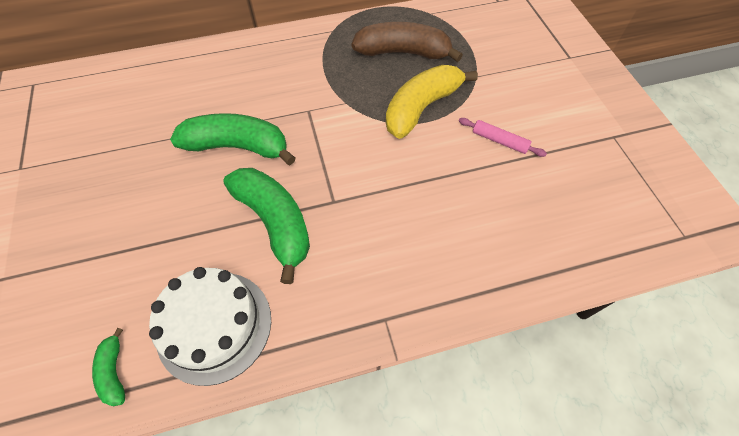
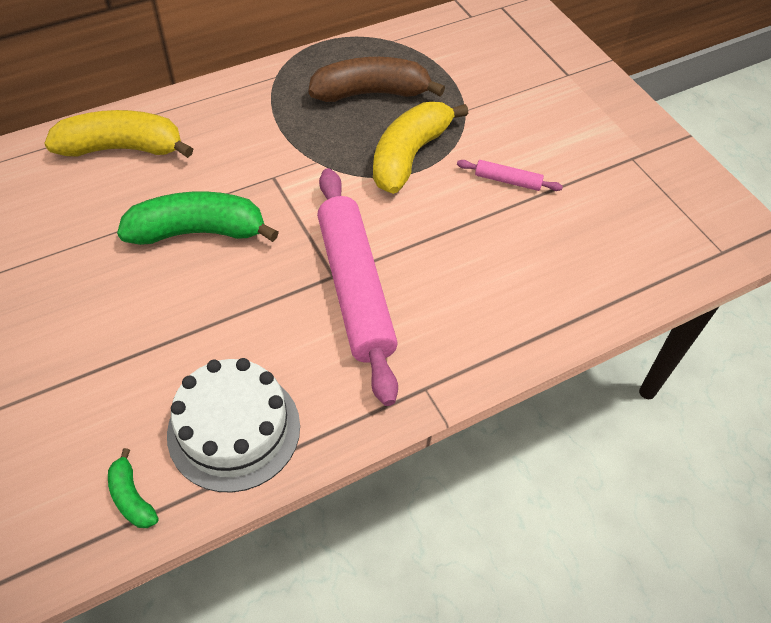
camera: 15 degrees left, 5 degrees down
green banana [223,168,310,284] -> none
none -> yellow banana [44,110,193,158]
none -> pink rolling pin [317,168,398,406]

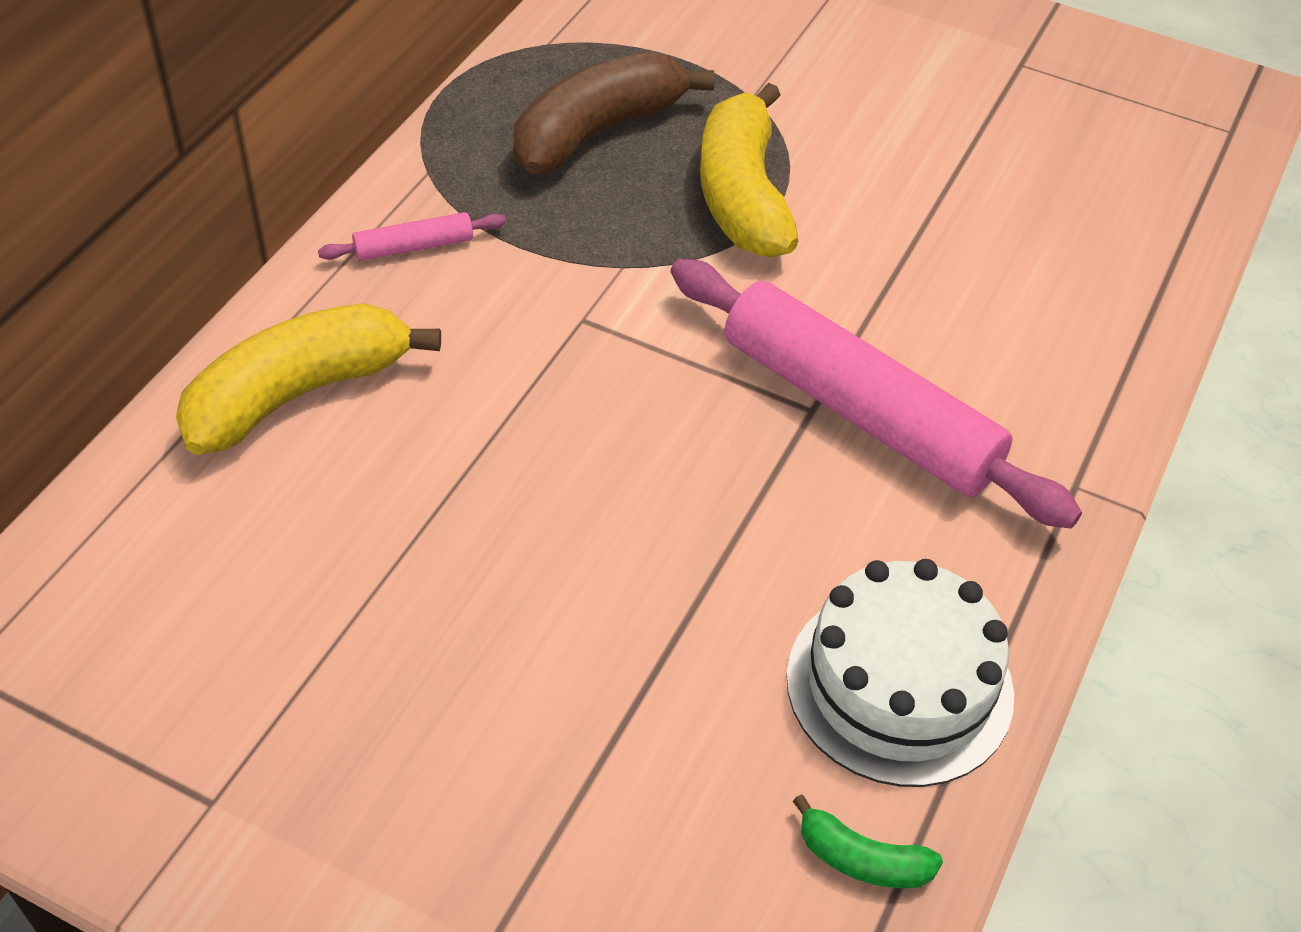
camera: 35 degrees left, 5 degrees down
green banana [117,191,279,245] -> none
pink rolling pin [457,160,563,191] -> pink rolling pin moved to [318,212,506,261]

